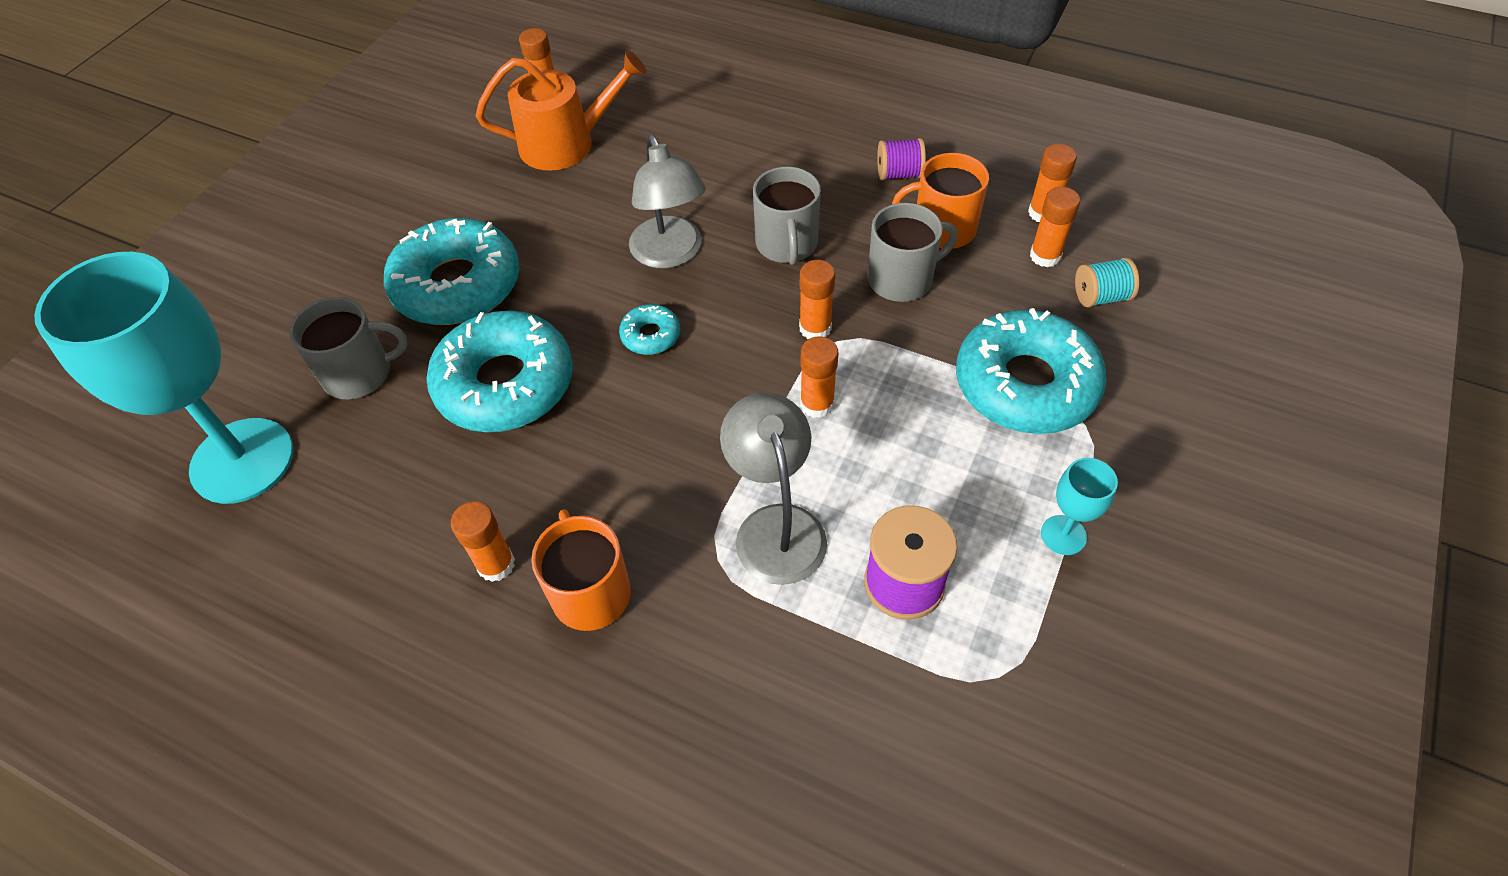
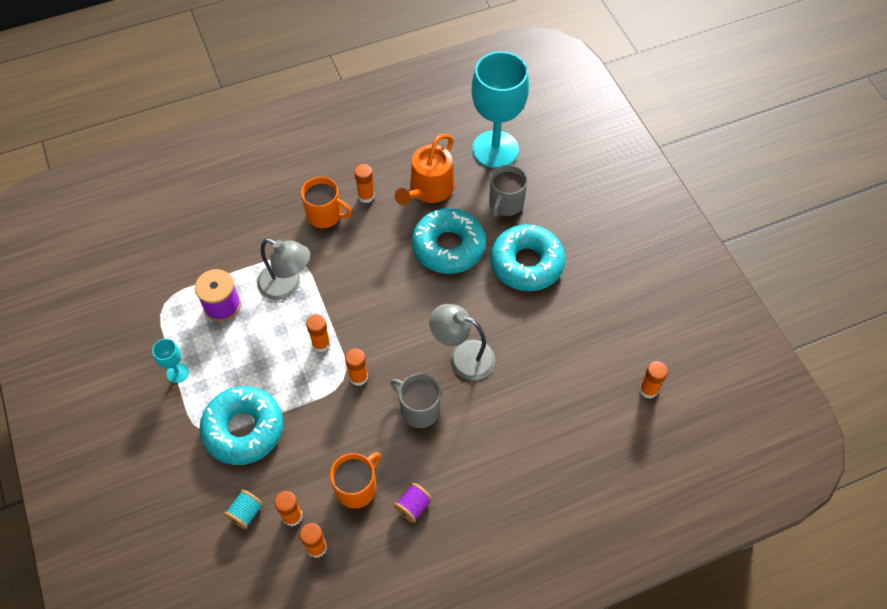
camera: 130 degrees right, 5 degrees up
orange watering can [476,50,646,171] -> orange watering can moved to [395,134,455,205]
turquoise donut [619,304,680,355] -> none
grey mug [868,203,958,302] -> none

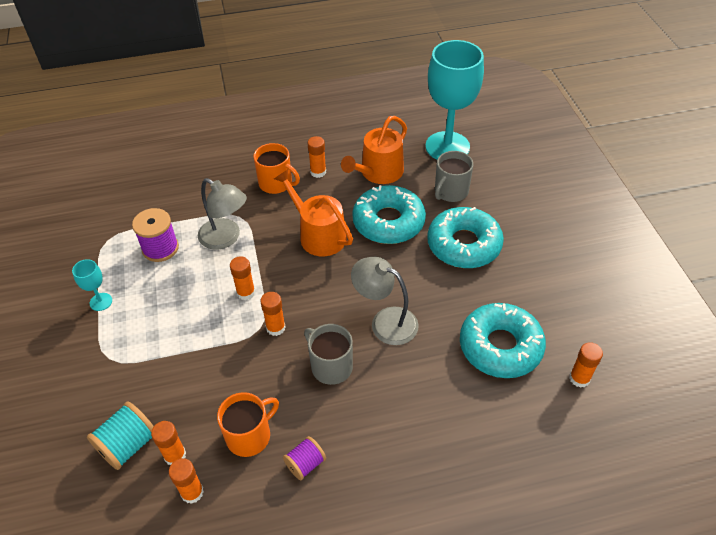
camera: 10 degrees right, 10 degrees down
turquoise donut [199,386,283,465] -> turquoise donut moved to [460,303,546,378]
turquoise spool [224,489,263,529] -> turquoise spool [87,401,154,470], size x1.57
none -> orange watering can [274,170,353,256]

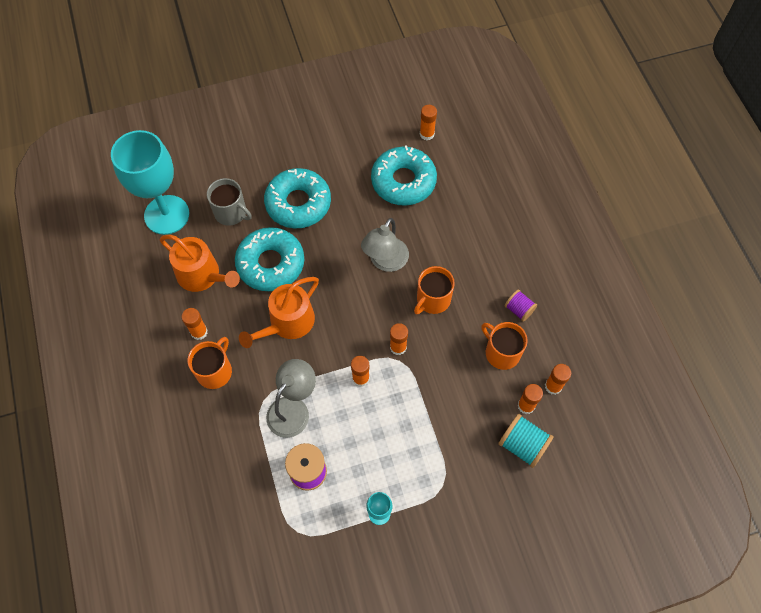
camera: 95 degrees left, 15 degrees up
grey mug [304,324,353,385] -> orange mug [414,266,455,314]

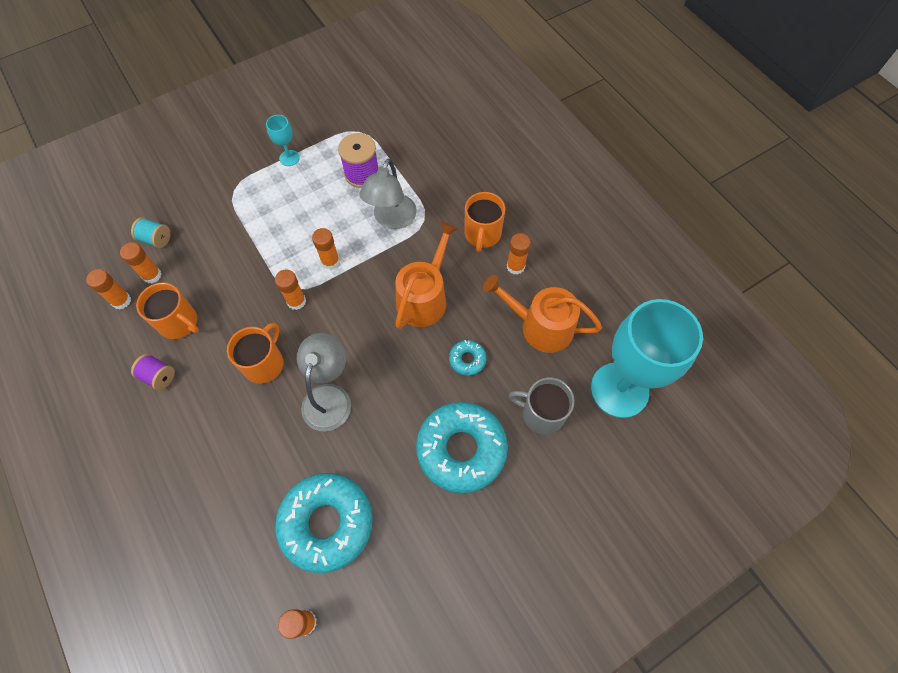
camera: 165 degrees right, 0 degrees up
turquoise donut [235,227,304,291] -> turquoise donut [449,340,487,376], size x0.44
turquoise spool [498,414,554,468] -> turquoise spool [131,217,170,248], size x0.64

